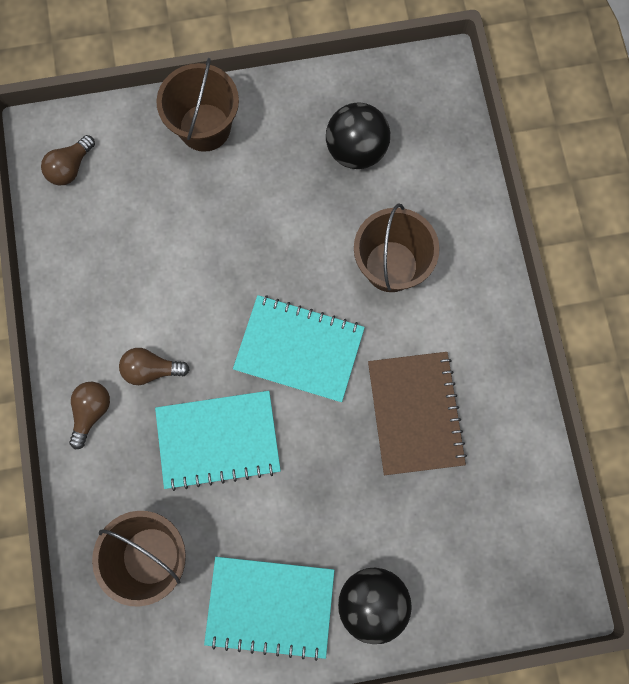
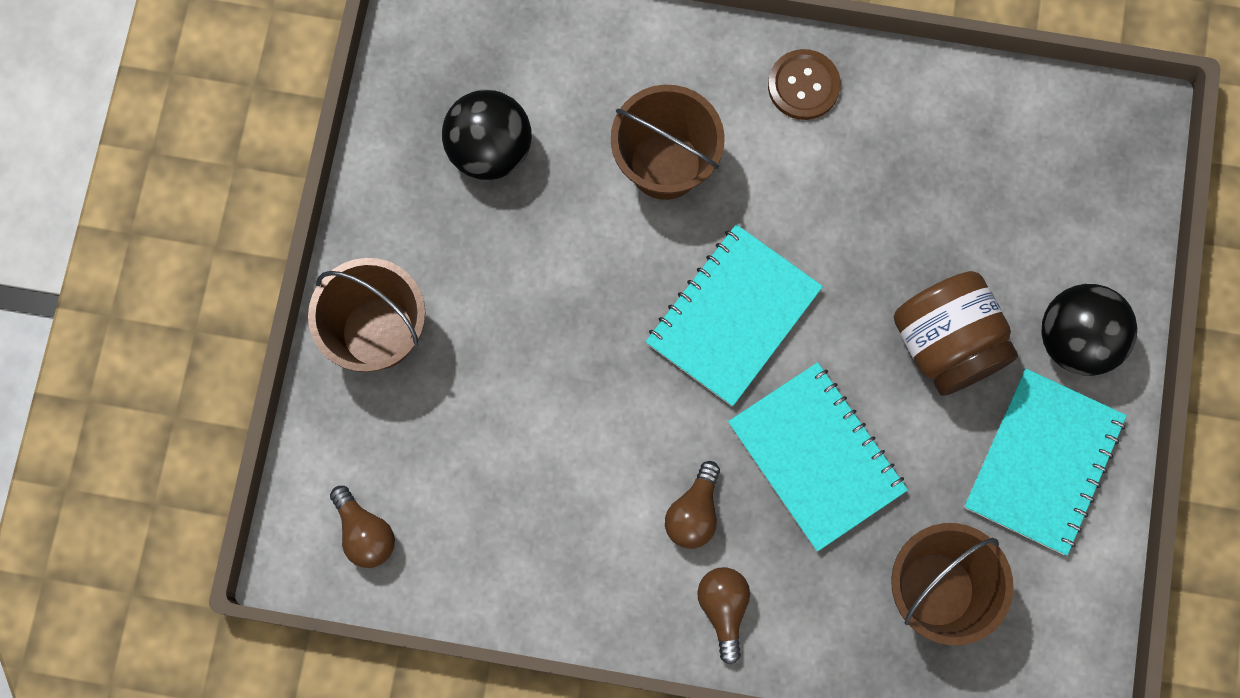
camera: 70 degrees left, 0 degrees up
brown light bulb [69,382,110,449] -> brown light bulb turned 45 degrees clockwise [697,567,750,664]
turquoise notebook [155,391,281,491] -> turquoise notebook turned 45 degrees counterclockwise [728,362,908,552]
brown notebook [368,352,467,475] -> none
none -> brown button [768,49,841,120]
none -> brown jar [894,271,1018,396]

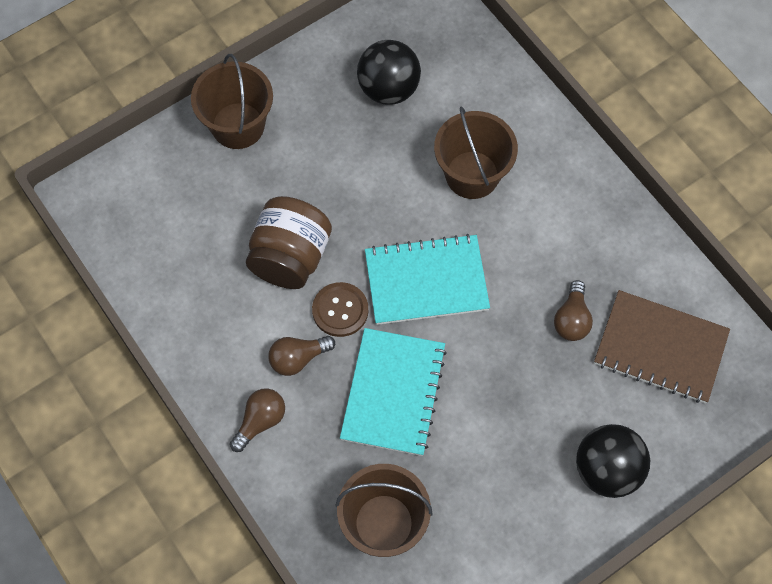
camera: 45 degrees right, 10 degrees down
brown light bulb [330,486,395,568] -> brown light bulb moved to [554,280,593,341]
brown button [768,49,841,120] -> brown button moved to [312,282,368,337]
brown jar [894,271,1018,396] -> brown jar moved to [246,196,332,289]
turquoise notebook [964,368,1127,555] -> none
none -> brown notebook [594,290,730,403]

